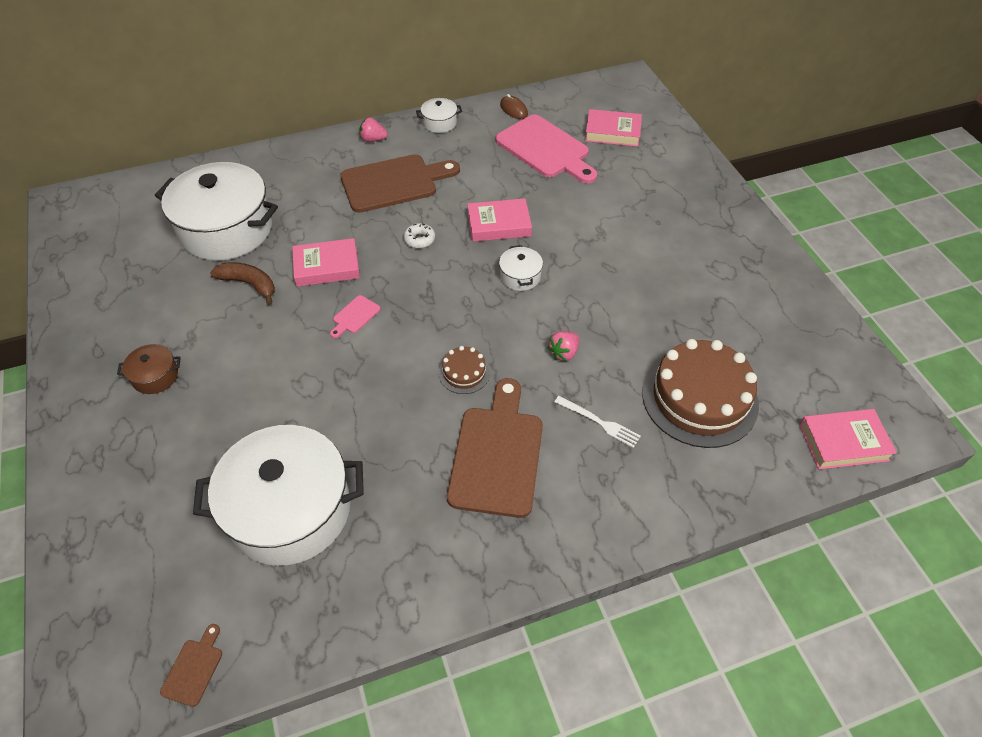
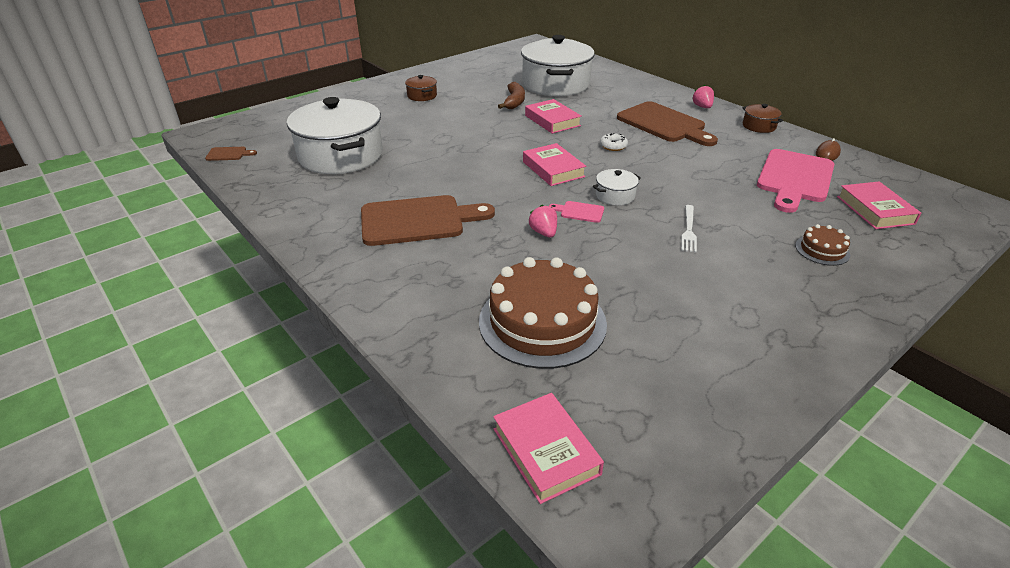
camera: 70 degrees right, 15 degrees down
pink cutting board [330,295,380,338] -> pink cutting board moved to [549,201,604,223]
white pot [416,98,462,133] -> brown pot [743,104,783,133]
brown cake [438,346,490,394] -> brown cake moved to [795,224,850,266]
pink book [467,198,532,242] -> pink book moved to [523,143,586,186]
pink strawberry [547,331,580,361] -> pink strawberry turned 45 degrees clockwise [528,205,557,238]
white fork [554,396,641,448] -> white fork moved to [681,205,697,253]

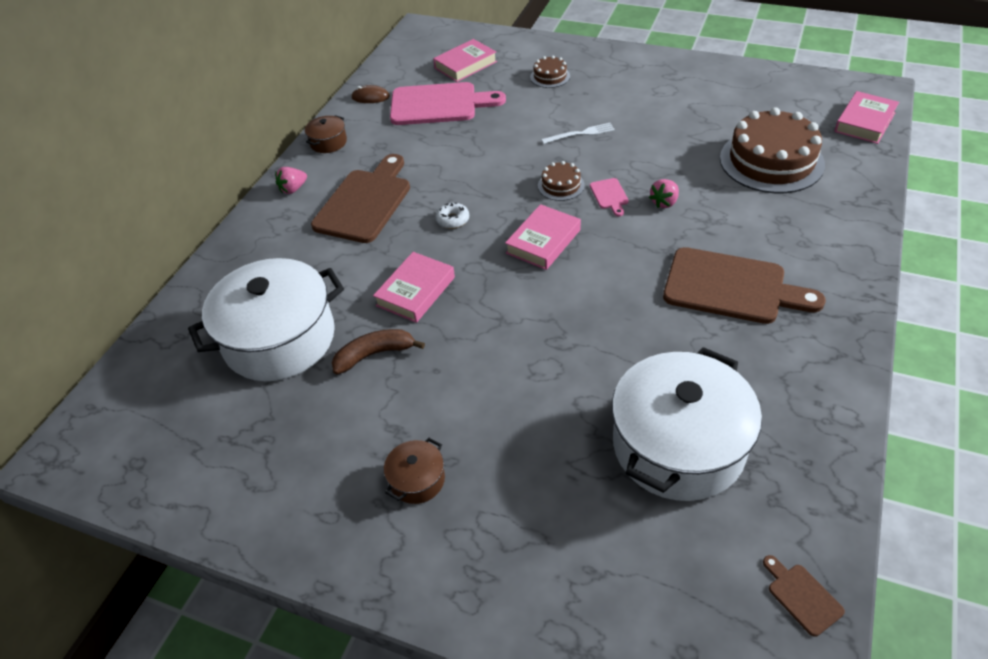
camera: 115 degrees left, 10 degrees up
brown cutting board [361,195,495,246] -> brown cutting board turned 150 degrees clockwise [663,247,826,324]
white pot [593,169,641,206] -> brown cake [538,161,585,201]

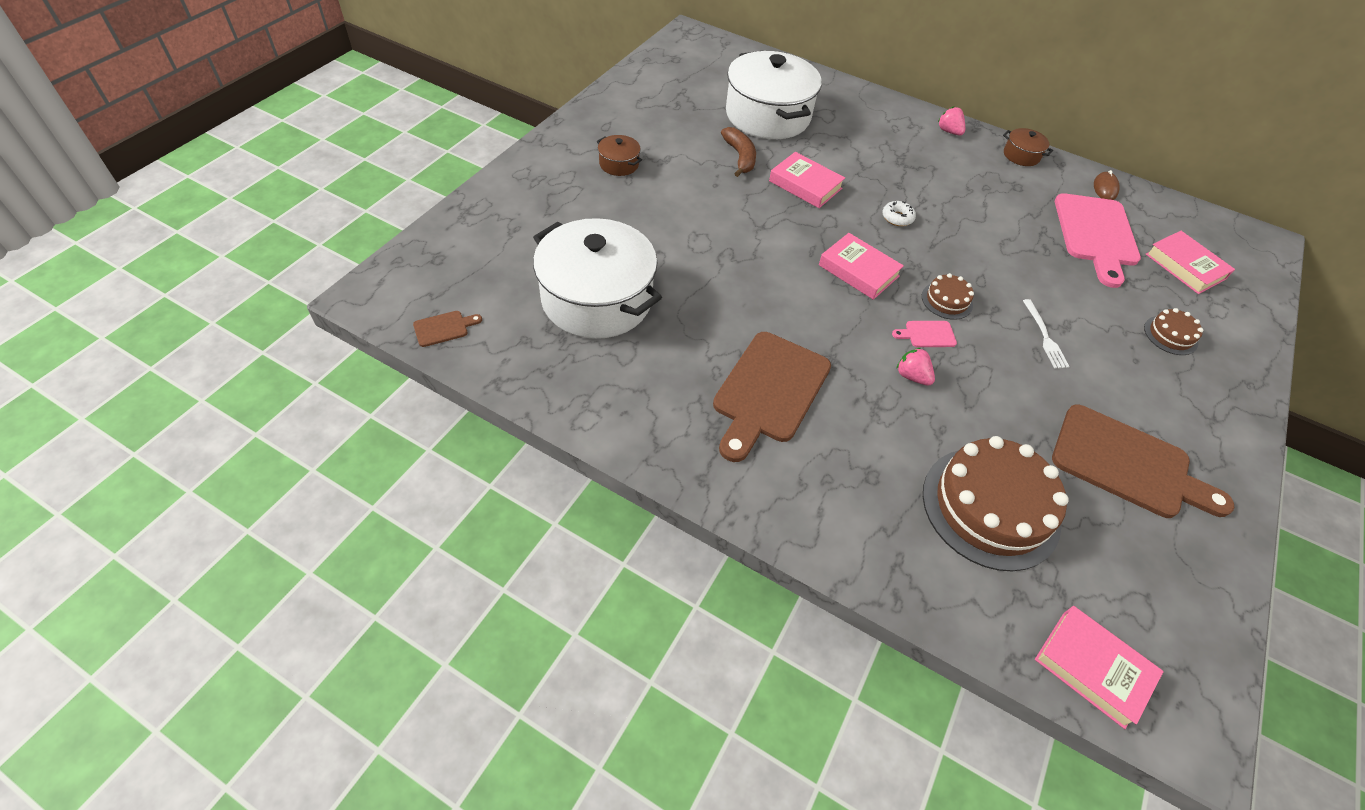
camera: 90 degrees right, 5 degrees up
brown cutting board [311,154,410,243] -> brown cutting board moved to [1052,404,1234,518]

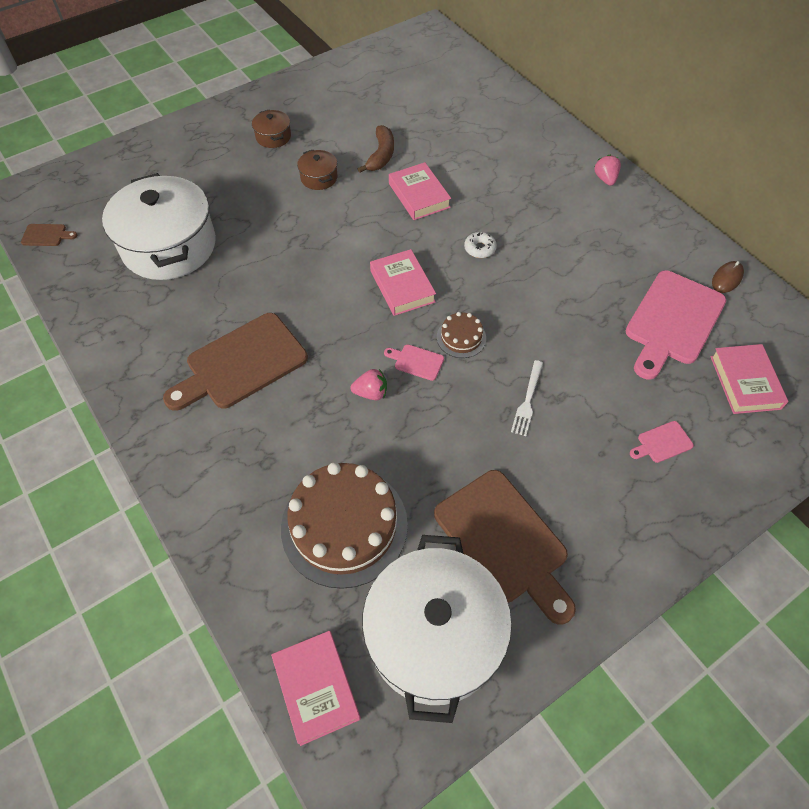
camera: 30 degrees right, 5 degrees up
white pot [726,51,822,139] -> white pot moved to [362,535,512,723]
pink strawberry [896,348,935,386] -> pink strawberry turned 105 degrees clockwise [350,369,387,400]
brown pot [1003,128,1053,166] -> brown pot moved to [297,150,338,190]
brown cake [1144,308,1204,355] -> pink cutting board [630,421,694,463]

